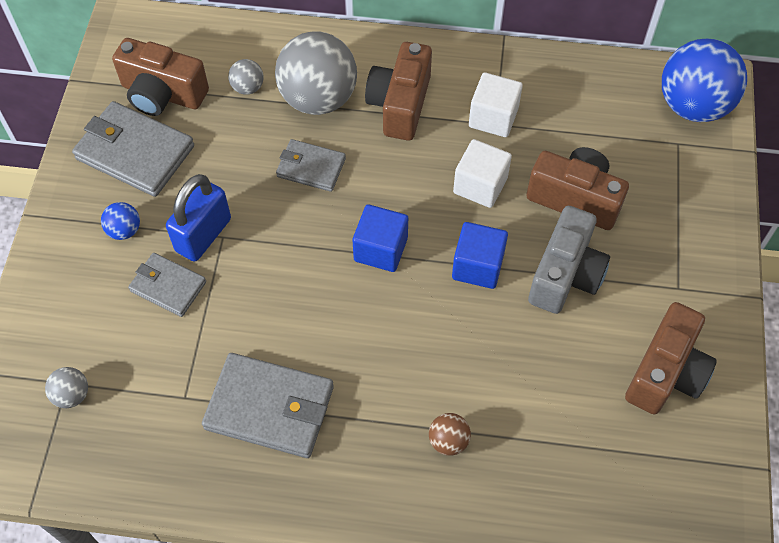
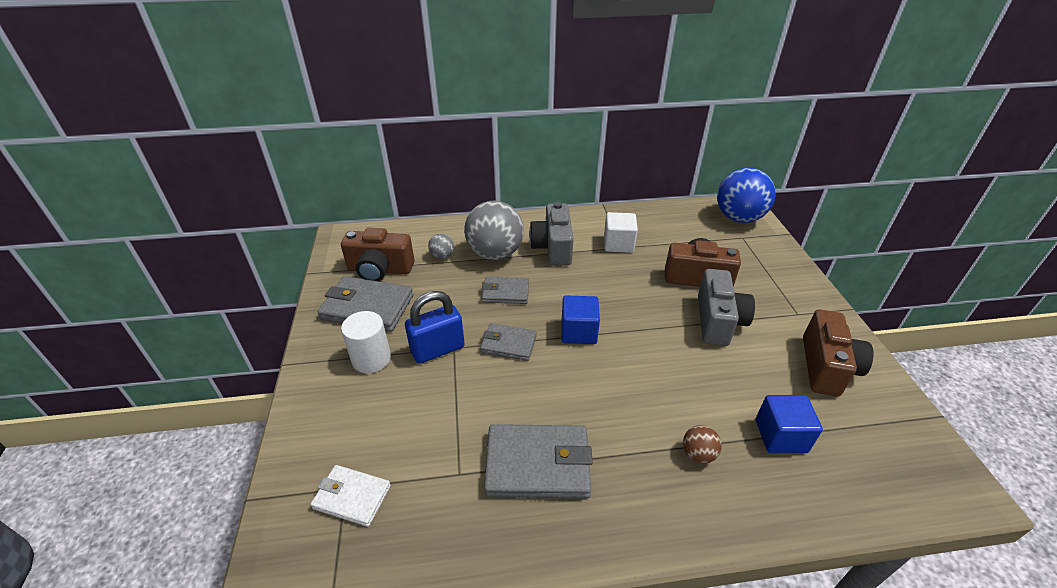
camera: 15 degrees left, 20 degrees down
grey ball [45,367,88,408] -> white wallet [310,465,391,527]
blue ball [101,202,140,240] -> white cylinder [341,311,391,373]
grey wallet [128,253,206,317] -> grey wallet moved to [480,323,537,361]
blue padlock [166,174,231,262] -> blue padlock turned 45 degrees clockwise [405,291,465,364]
brown camera [365,42,432,141] -> grey camera [529,202,574,266]
blue cube [452,222,508,289] -> blue cube moved to [756,395,823,453]
white cube [453,139,512,208] -> none

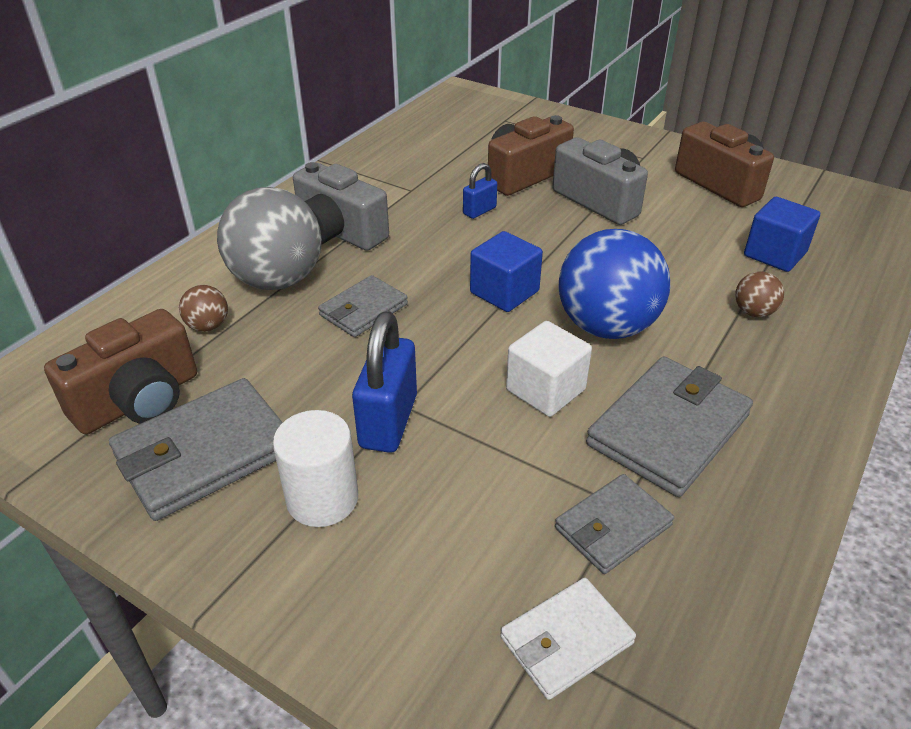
camera: 50 degrees left, 0 degrees up
grey ball [428,233,454,259] -> brown ball [179,285,228,332]
grey wallet [480,323,537,361] -> grey wallet moved to [555,474,674,574]
white cube [604,212,638,253] -> white cube moved to [506,321,592,417]
blue ball [717,168,775,223] -> blue ball moved to [558,229,670,339]
none -> blue padlock [463,163,497,219]

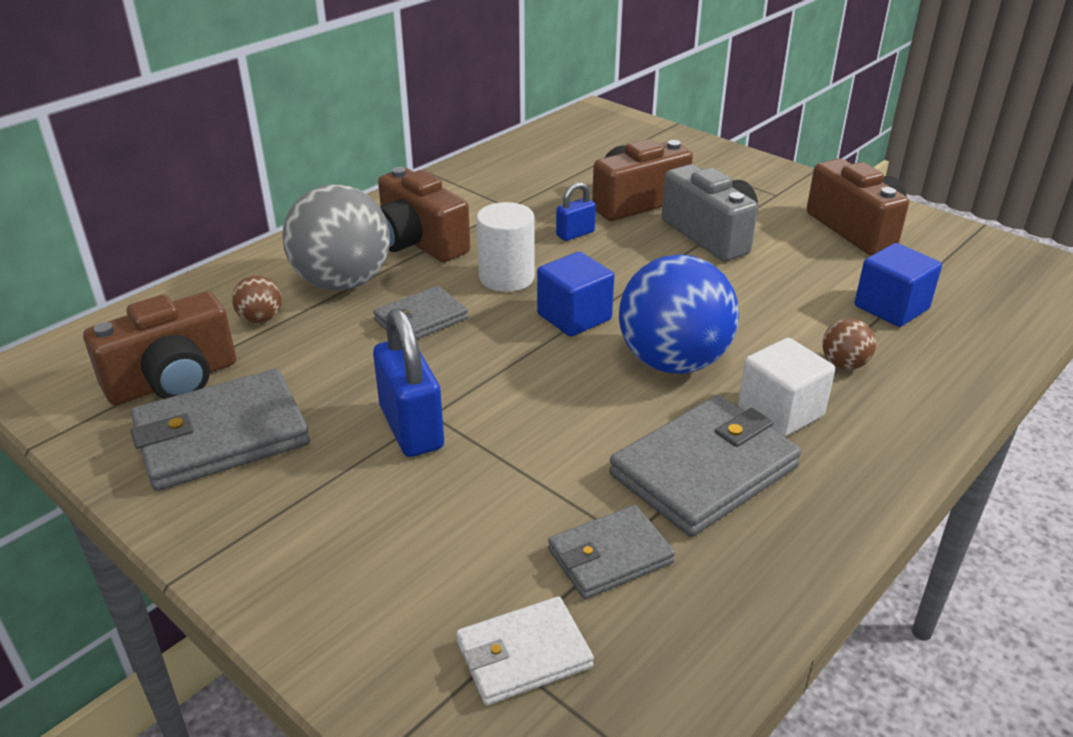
camera: 10 degrees right, 5 degrees down
white cylinder [273,410,358,527] -> white cylinder moved to [477,202,535,292]
grey camera [293,162,389,251] -> brown camera [378,167,470,262]
blue padlock [352,311,417,453] -> blue padlock turned 45 degrees counterclockwise [373,308,444,457]
white cube [506,321,592,417] -> white cube moved to [738,338,835,437]

